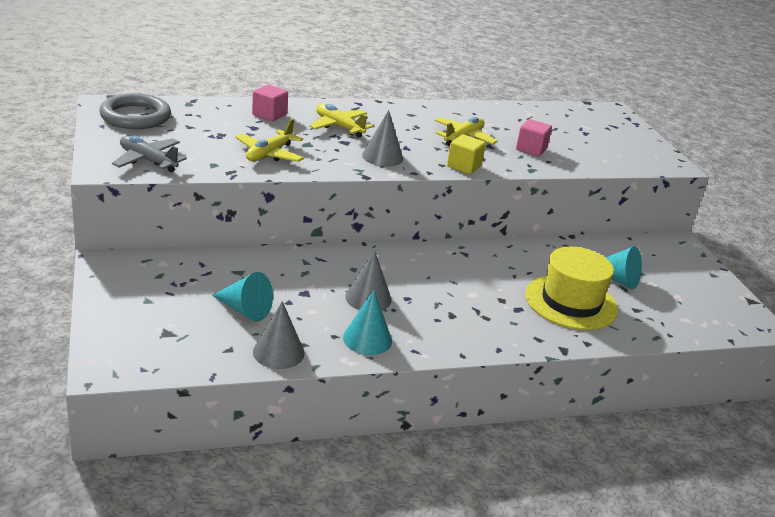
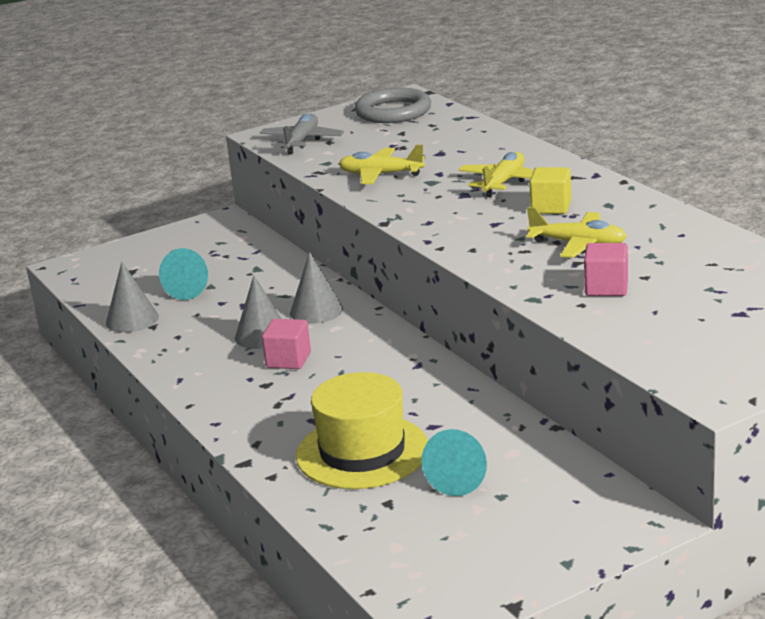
camera: 80 degrees right, 5 degrees down
pink cube [252,85,288,122] -> pink cube moved to [262,319,311,369]
turquoise cone [343,290,392,355] -> none
grey cone [362,110,403,167] -> grey cone moved to [290,252,343,324]
yellow cube [447,134,486,174] -> yellow cube moved to [529,167,571,214]

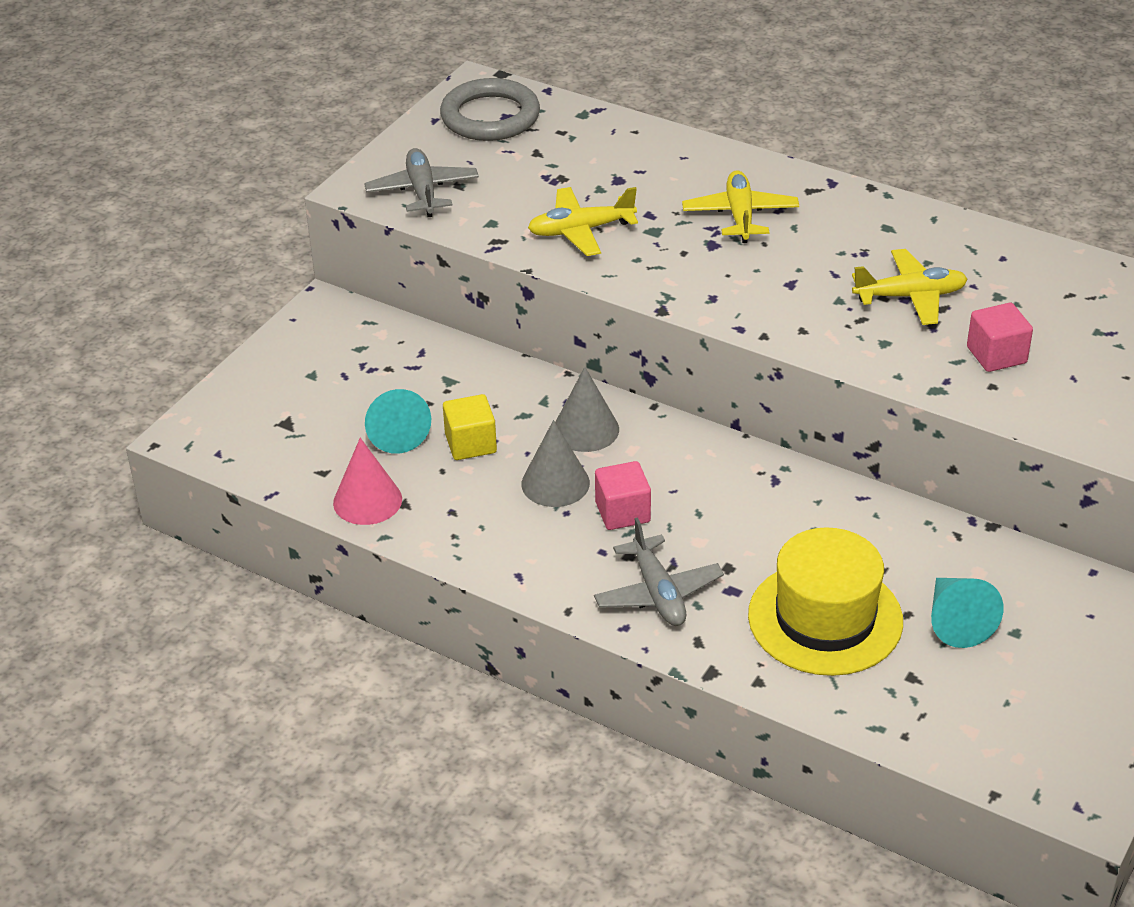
camera: 30 degrees left, 15 degrees up
grey cone [106,262,159,333] -> pink cone [333,438,402,525]
yellow cube [529,167,571,214] -> yellow cube moved to [443,394,497,460]
none -> grey plane [594,517,724,626]

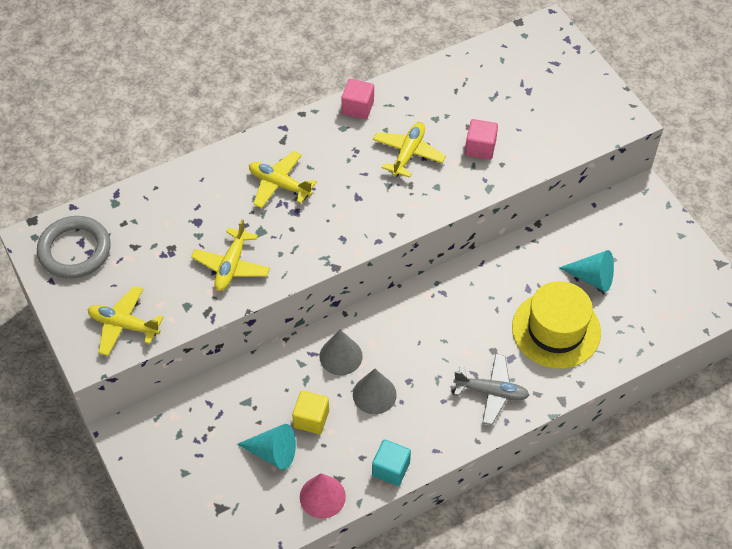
camera: 60 degrees left, 15 degrees up
grey plane [364,148,479,217] -> yellow plane [88,286,163,356]
pink cube [595,461,651,530] -> pink cube moved to [342,79,374,119]
none -> turquoise cube [372,439,411,486]

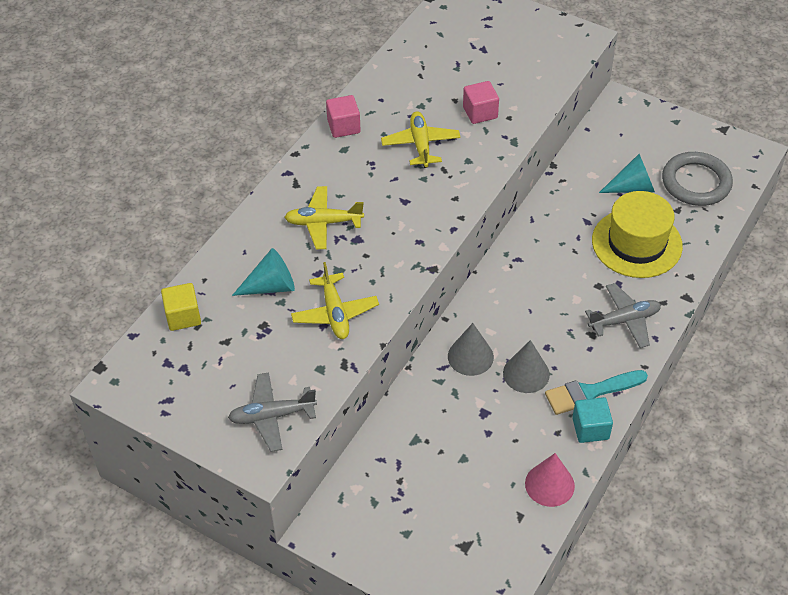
camera: 30 degrees left, 5 degrees down
grey ring [37,216,111,279] -> grey ring moved to [662,152,733,206]
yellow plane [88,286,163,356] -> grey plane [228,372,317,452]
turquoise cone [237,424,296,470] -> turquoise cone moved to [232,248,295,296]
yellow cube [292,391,329,434] -> yellow cube moved to [161,283,201,331]
none -> turquoise brush [545,370,648,415]

